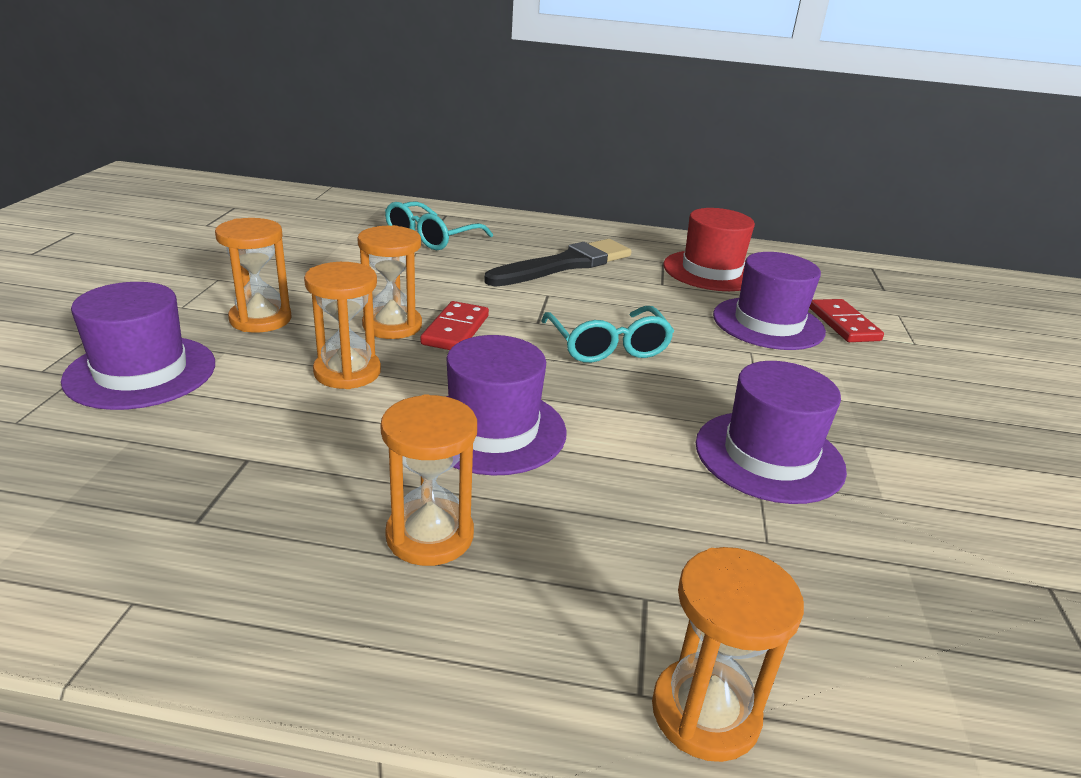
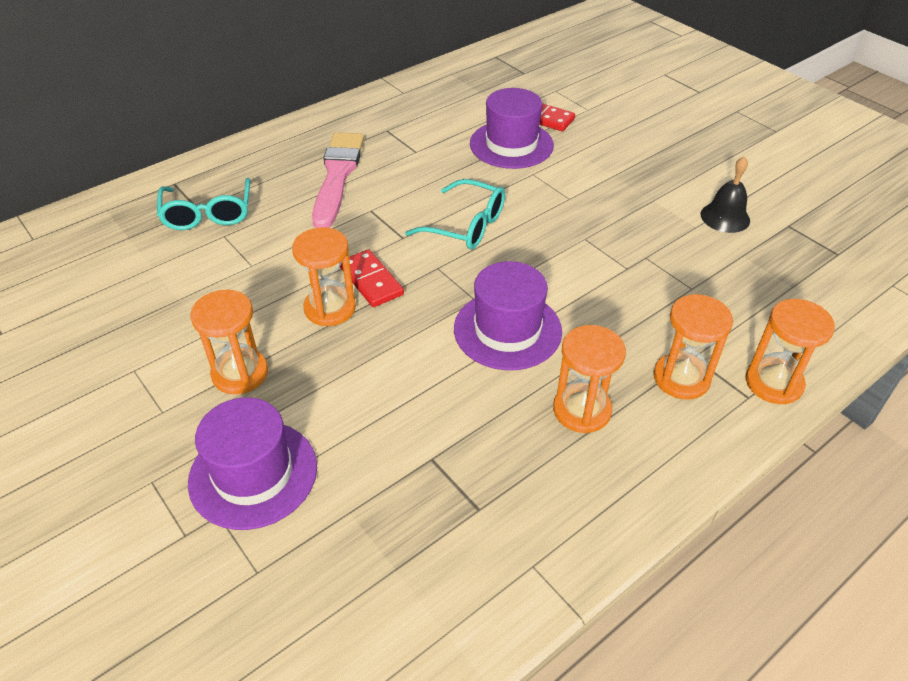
camera: 45 degrees left, 15 degrees up
orange hourglass [304,262,381,389] -> orange hourglass moved to [654,294,733,400]
black brush [484,239,632,286] -> pink brush [312,132,364,228]
red hat [664,208,755,291] -> none
purple hat [696,361,847,504] -> none
none -> black bell [701,156,750,233]

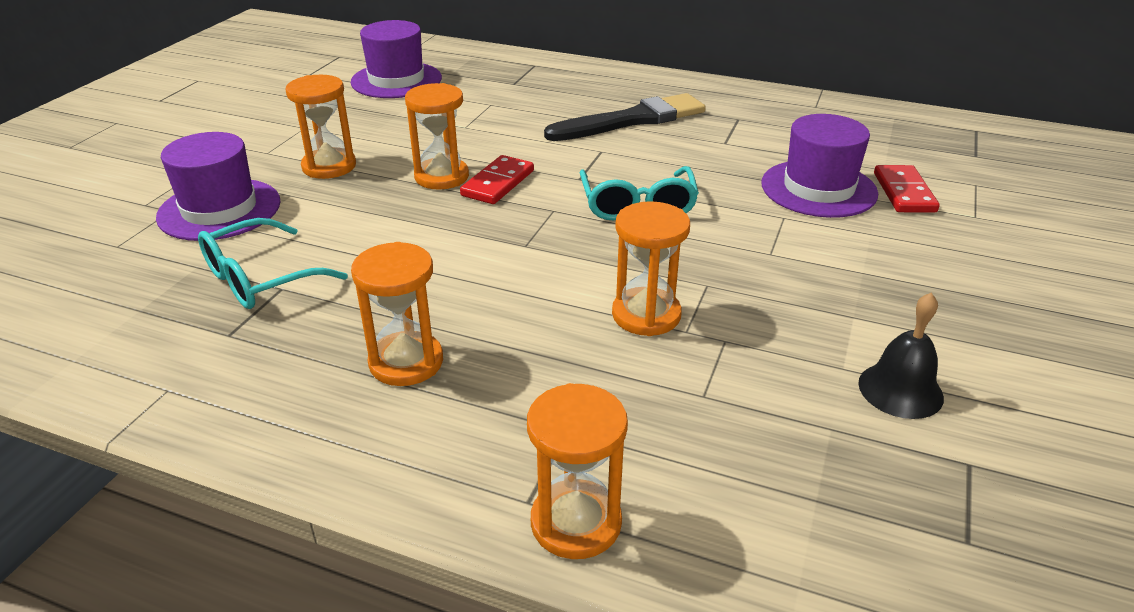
camera: 60 degrees right, 10 degrees down
turquoise glasses [157,178,250,230] -> turquoise glasses moved to [198,218,348,309]
pink brush [312,132,364,228] -> black brush [544,93,706,141]
purple hat [454,261,562,370] -> purple hat moved to [351,20,442,98]
orange hourglass [654,294,733,400] -> orange hourglass moved to [612,201,690,336]

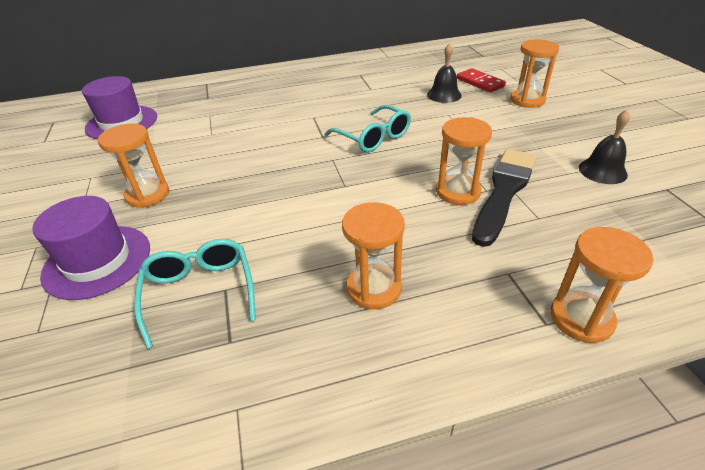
camera: 35 degrees left, 5 degrees up
turquoise glasses [198,218,348,309] -> turquoise glasses turned 150 degrees clockwise [134,239,256,349]
orange hourglass [405,83,469,190] -> orange hourglass moved to [511,39,559,108]
red domino [460,155,534,204] -> none
black brush [544,93,706,141] -> black brush moved to [472,149,537,247]
purple hat [761,114,878,218] -> black bell [427,43,462,103]

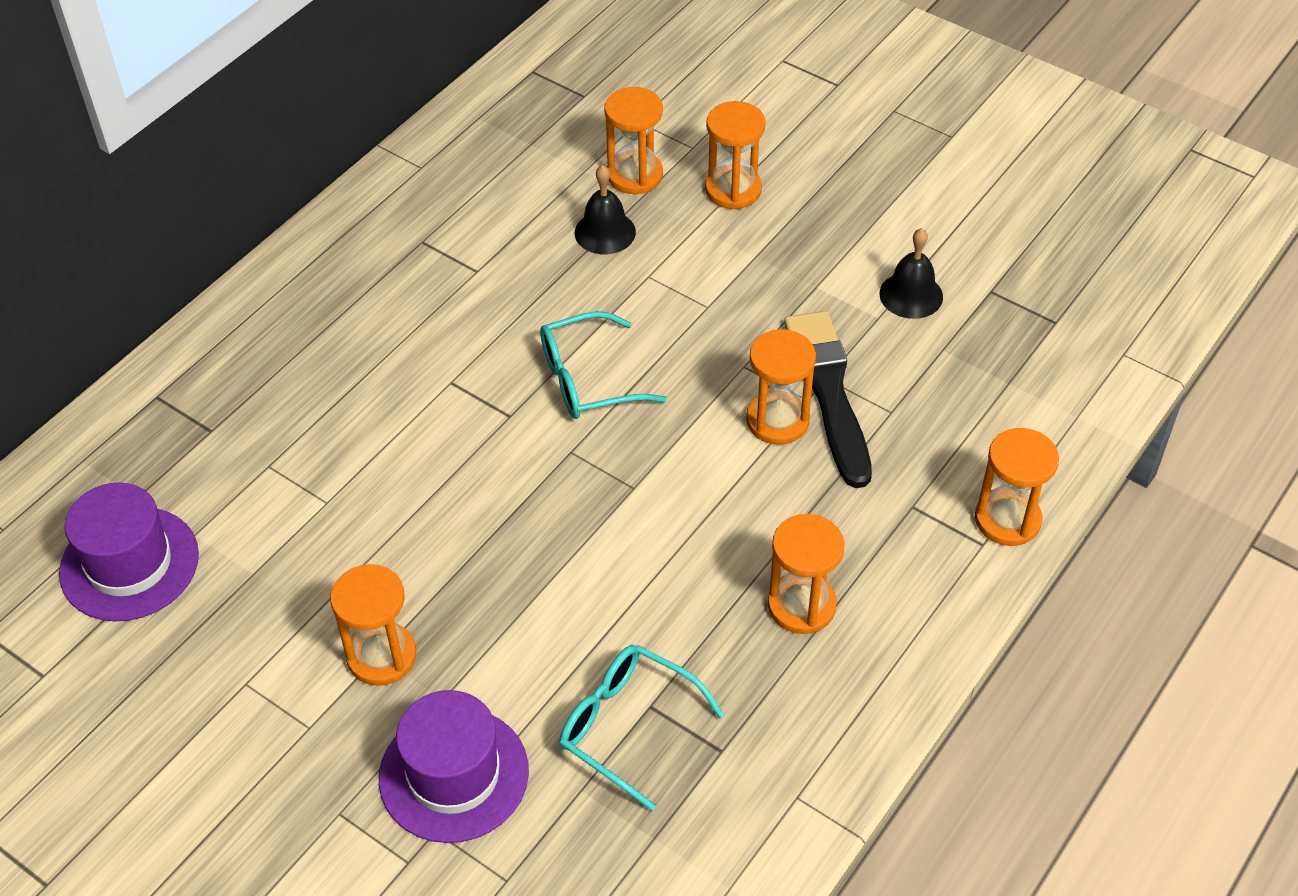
camera: 40 degrees left, 10 degrees up
turquoise glasses [325,105,411,152] -> turquoise glasses turned 150 degrees clockwise [540,311,667,419]
red domino [457,68,506,93] -> orange hourglass [604,87,663,194]

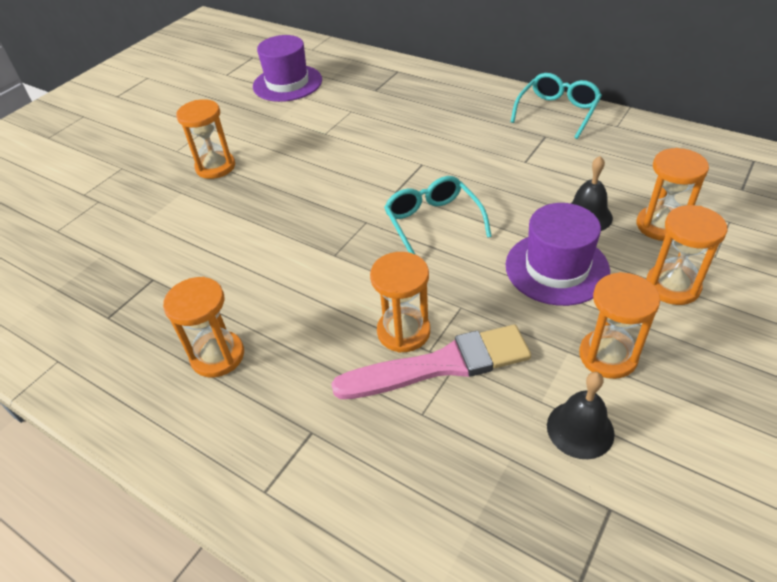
camera: 90 degrees right, 5 degrees down
purple hat [379,690,529,843] -> purple hat moved to [506,203,610,306]
turquoise glasses [559,645,724,811] -> turquoise glasses moved to [511,73,602,139]
black brush [784,311,872,488] -> pink brush [331,325,531,399]
orange hourglass [975,428,1059,546] -> orange hourglass moved to [579,272,660,379]

